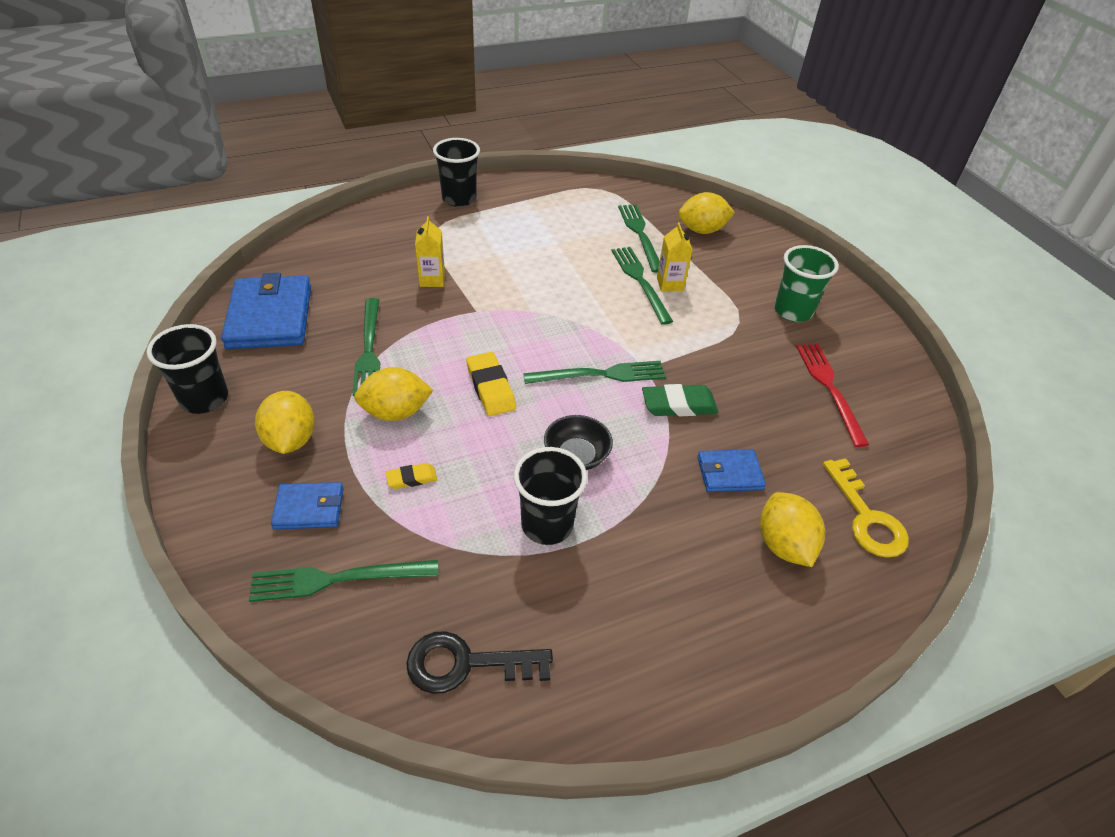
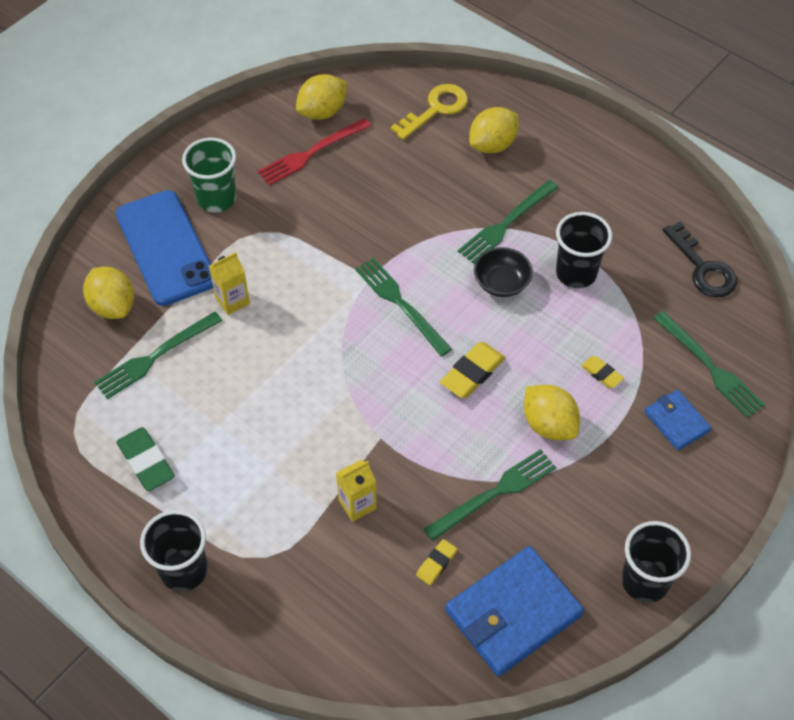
camera: 115 degrees left, 10 degrees up
yellow lemon [255,391,315,454] -> yellow lemon moved to [296,74,347,120]
green fork [611,247,673,325] -> green fork moved to [458,180,559,264]
green eraser [642,384,718,416] -> green eraser moved to [116,427,175,491]
blue wallet [697,449,766,492] -> none
none -> blue phone [116,190,213,306]
none -> yellow eraser [416,539,457,585]

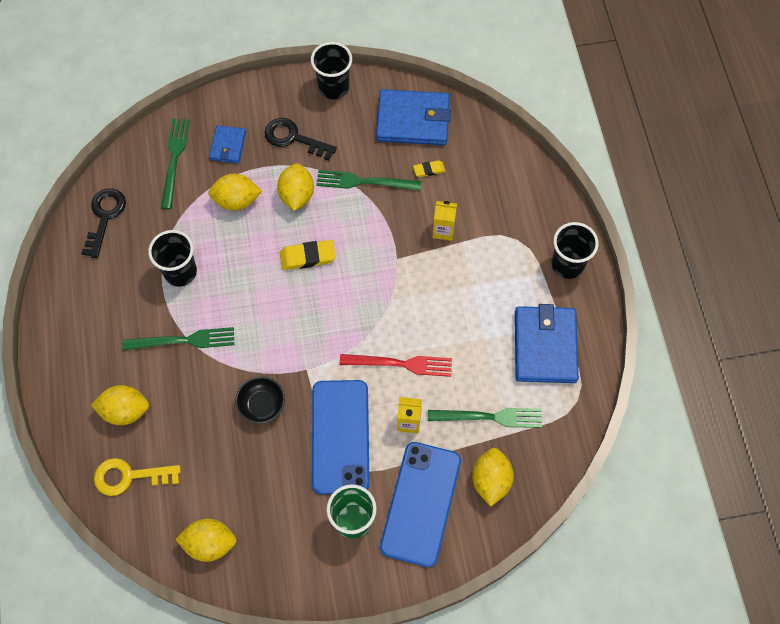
camera: 140 degrees left, 10 degrees up
green eraser [116,427,175,491] -> blue wallet [515,304,579,383]
red fork [258,118,371,186] -> red fork moved to [340,354,452,377]
green fork [355,258,452,357] -> none
black bowl [474,247,533,297] -> black bowl moved to [235,376,285,424]
yellow eraser [581,356,624,388] -> yellow lemon [208,174,262,211]
none -> black key [265,118,337,161]
none -> blue phone [312,380,370,494]

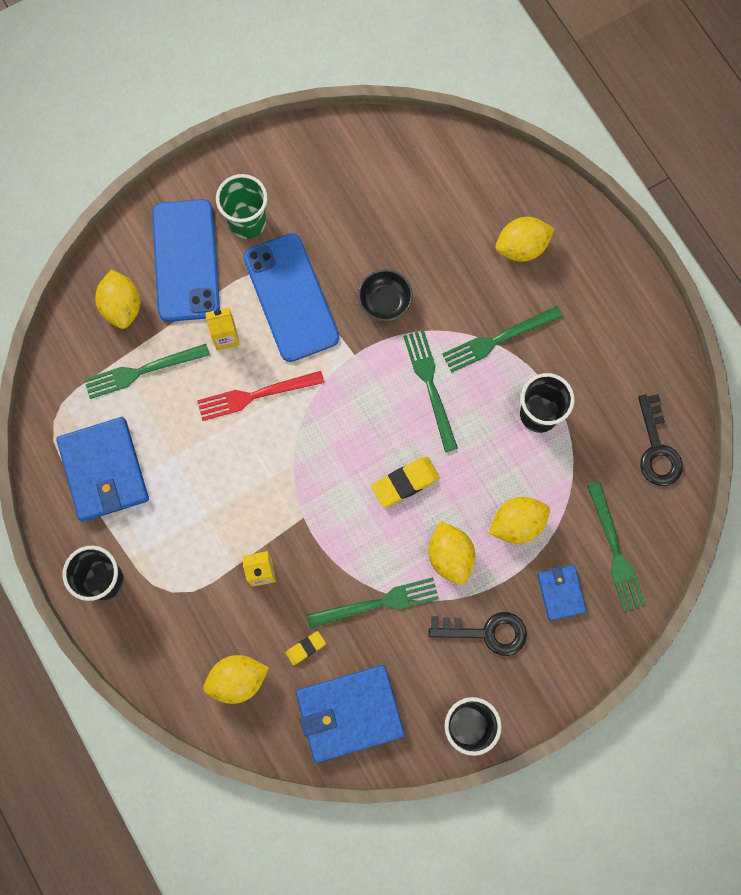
camera: 160 degrees right, 10 degrees up
yellow key [94,458,181,496] -> none
yellow lemon [175,519,237,562] -> yellow lemon moved to [203,655,269,704]
none -> green fork [403,330,458,452]

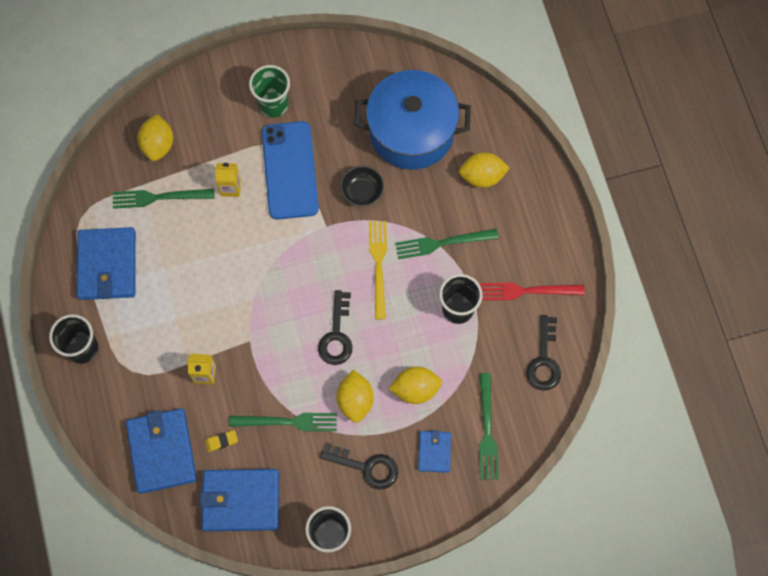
camera: 15 degrees right, 5 degrees down
blue phone [152,199,220,322] -> none
red fork [197,371,324,421] -> red fork moved to [480,283,585,300]
yellow lemon [203,655,269,704] -> blue wallet [126,408,197,494]
yellow eraser [371,457,440,508] -> black key [318,290,352,365]
green fork [403,330,458,452] -> yellow fork [369,221,387,319]
none -> blue pot [354,70,471,170]

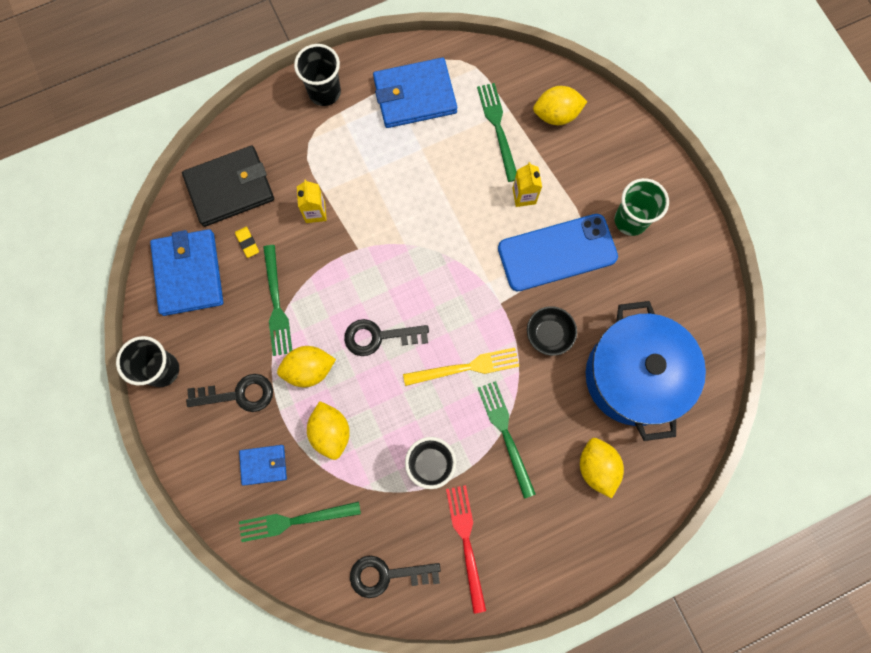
camera: 80 degrees right, 5 degrees up
blue wallet [126,408,197,494] -> black wallet [182,146,274,227]
black key [320,443,398,490] -> black key turned 105 degrees counterclockwise [186,374,273,412]

